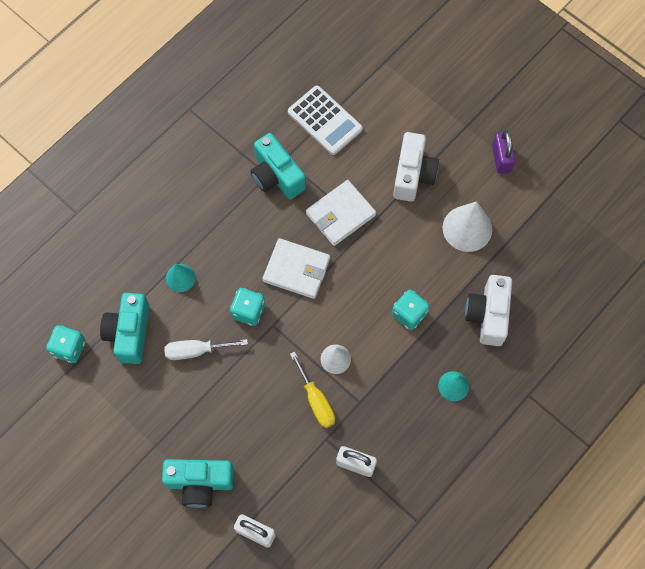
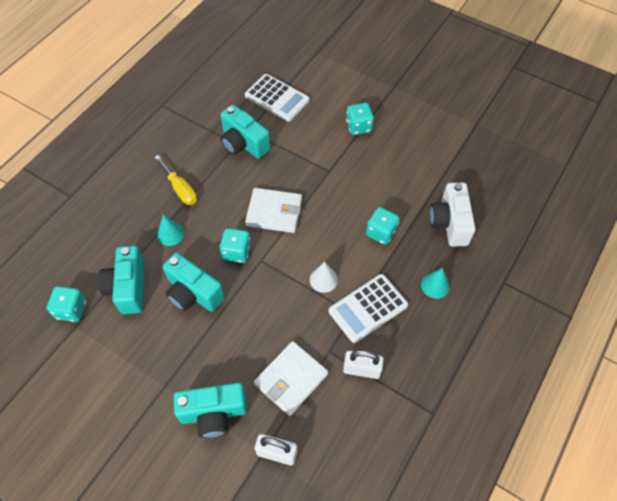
camera: 10 degrees left, 10 degrees down
white screwdriver [164,339,248,360] -> turquoise camera [163,253,225,312]
yellow screwdriver [290,351,335,428] -> yellow screwdriver moved to [155,155,197,205]
white wallet [306,180,376,246] -> white wallet moved to [254,341,328,416]
white camera [393,132,439,202] -> turquoise dice [346,103,374,135]
white cone [442,201,492,252] -> none
purple padlock [492,130,515,174] -> none
none -> white calculator [329,274,408,343]

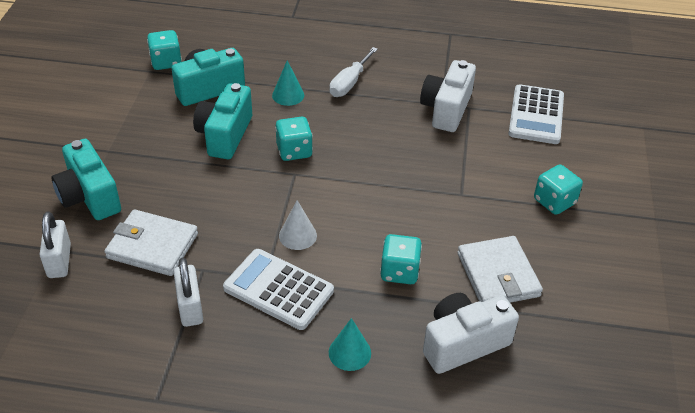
camera: 65 degrees right, 15 degrees down
yellow screwdriver [155,155,197,205] -> white screwdriver [330,47,378,97]
turquoise camera [220,104,270,159] -> white camera [420,60,476,132]
white wallet [245,188,302,233] -> white wallet moved to [457,236,543,303]

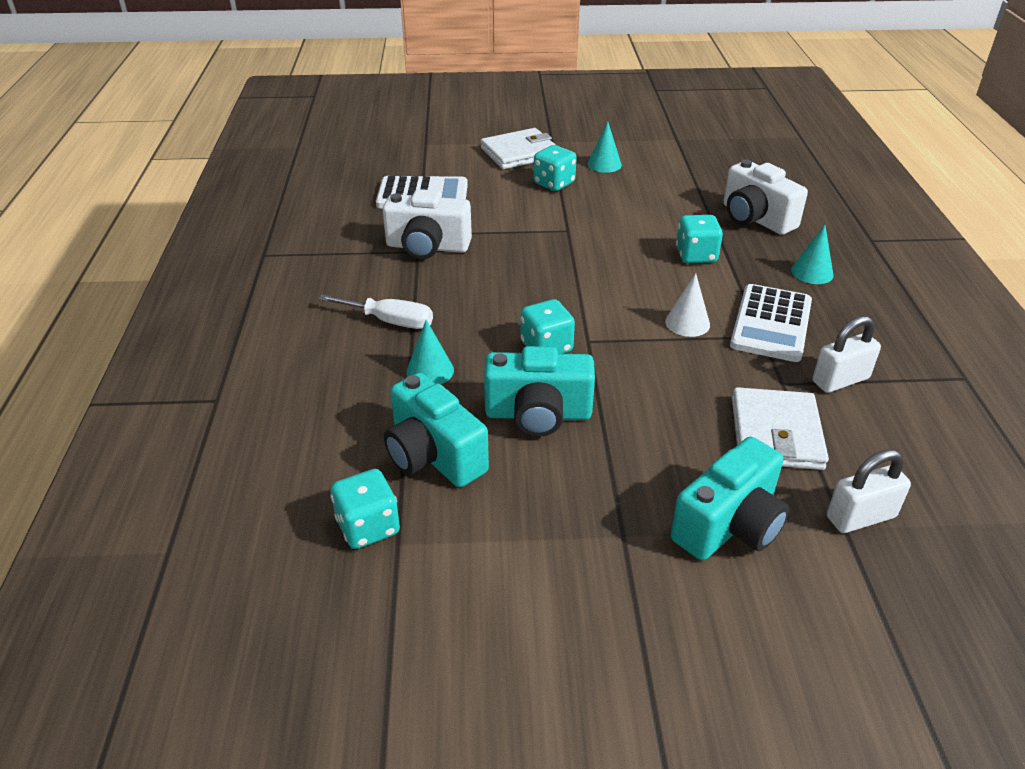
camera: 100 degrees left, 5 degrees down
white wallet [457,236,543,303] -> white wallet moved to [481,128,555,169]
none -> turquoise cone [588,121,622,173]

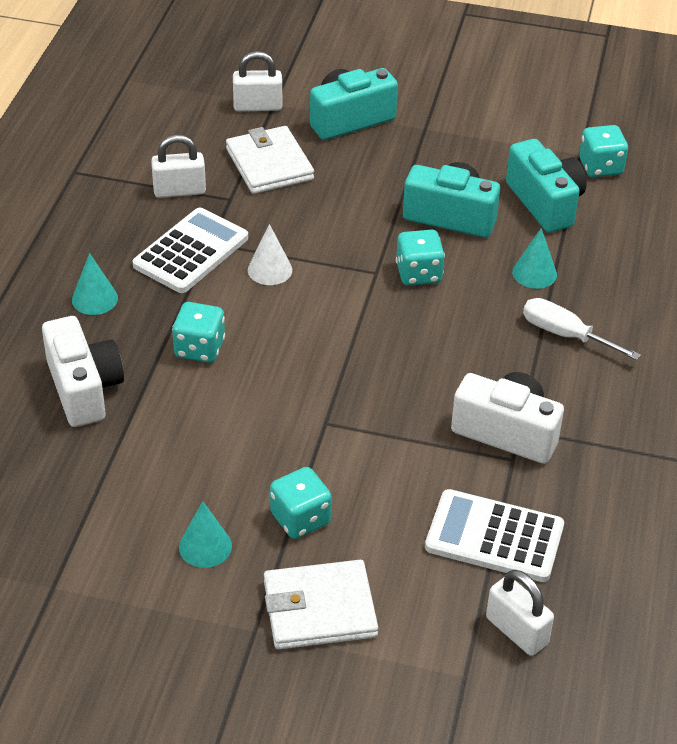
camera: 165 degrees left, 5 degrees up
white wallet [732,387,829,470] -> white wallet turned 45 degrees counterclockwise [226,126,314,194]
none -> white padlock [486,570,554,656]

